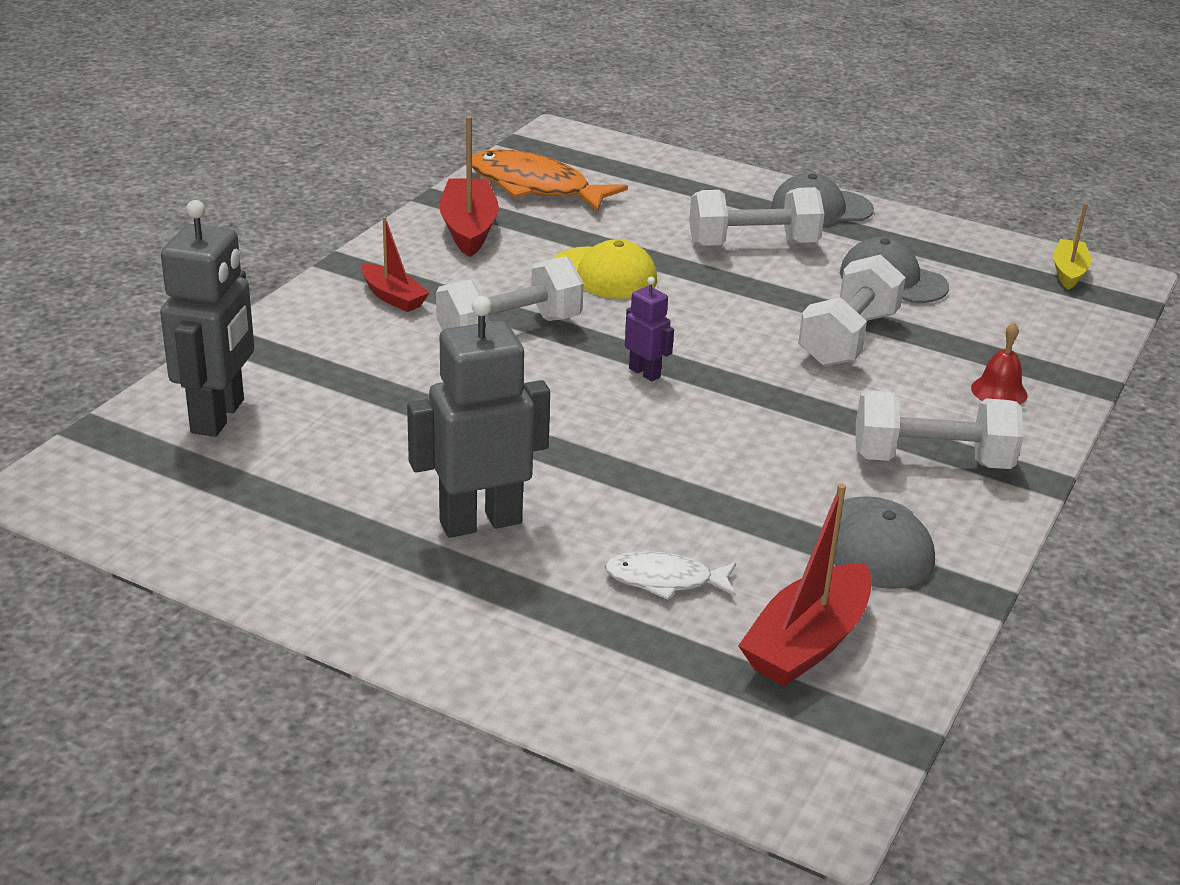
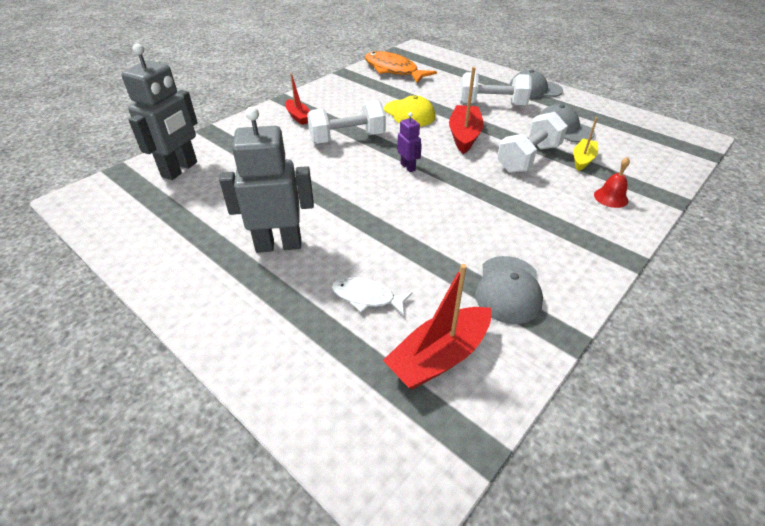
camera: 15 degrees right, 10 degrees up
red boat [439,116,499,257] -> red boat moved to [449,67,484,154]
white dumbbell [856,390,1023,469] -> none
yellow boat [1053,203,1091,290] -> yellow boat moved to [573,117,598,171]

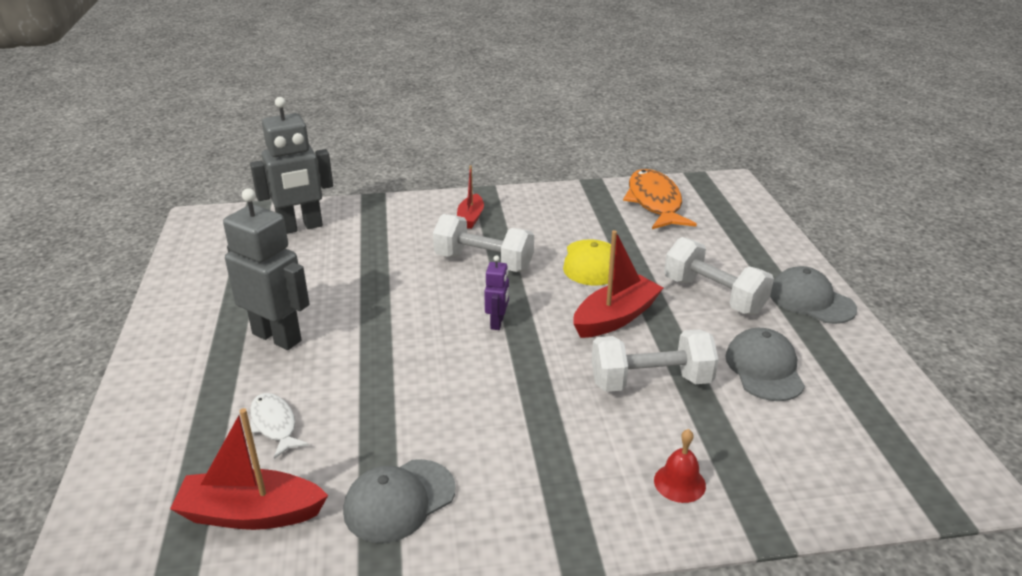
camera: 40 degrees right, 10 degrees down
yellow boat [573,117,598,171] -> none

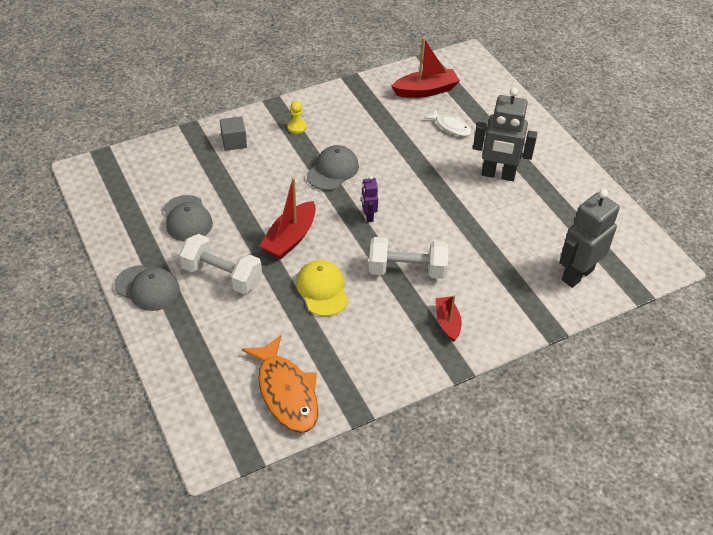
camera: 160 degrees right, 15 degrees up
grey cap [343,459,456,543] -> grey cap moved to [307,145,359,190]
white dumbbell [592,329,719,392] -> none
red bell [654,429,706,503] -> grey cube [220,116,247,151]
none -> yellow pawn [287,101,307,134]

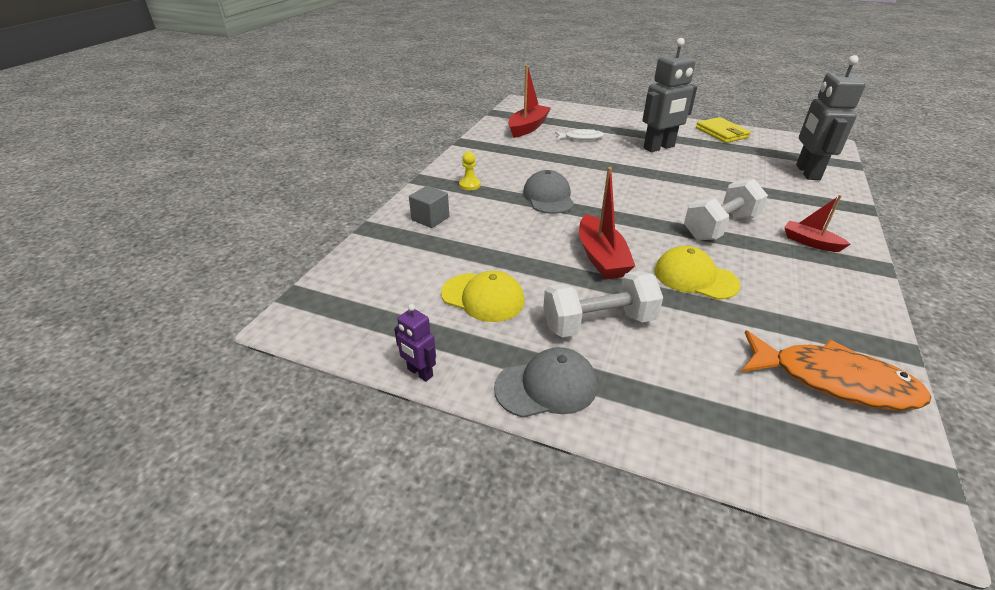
camera: 40 degrees left, 10 degrees down
grey cap [164,195,213,241] -> yellow cap [441,271,525,322]
purple robot [361,176,378,222] -> purple robot moved to [394,304,436,382]
none -> yellow wallet [696,117,751,143]

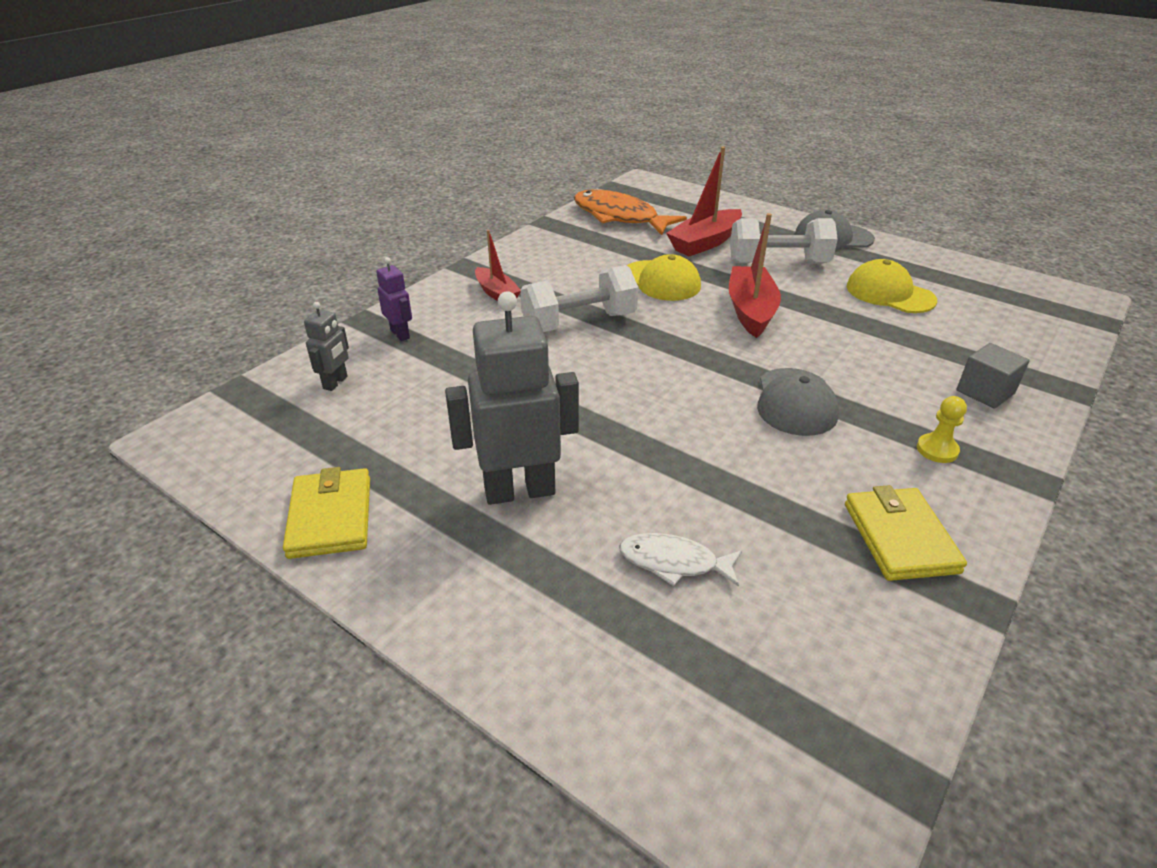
camera: 165 degrees left, 0 degrees up
purple robot [394,304,436,382] -> purple robot moved to [376,257,412,341]
red boat [508,65,551,138] -> red boat moved to [666,147,742,256]
grey robot [796,55,866,180] -> grey robot [304,302,349,391], size x0.49
none -> yellow wallet [845,485,967,581]

